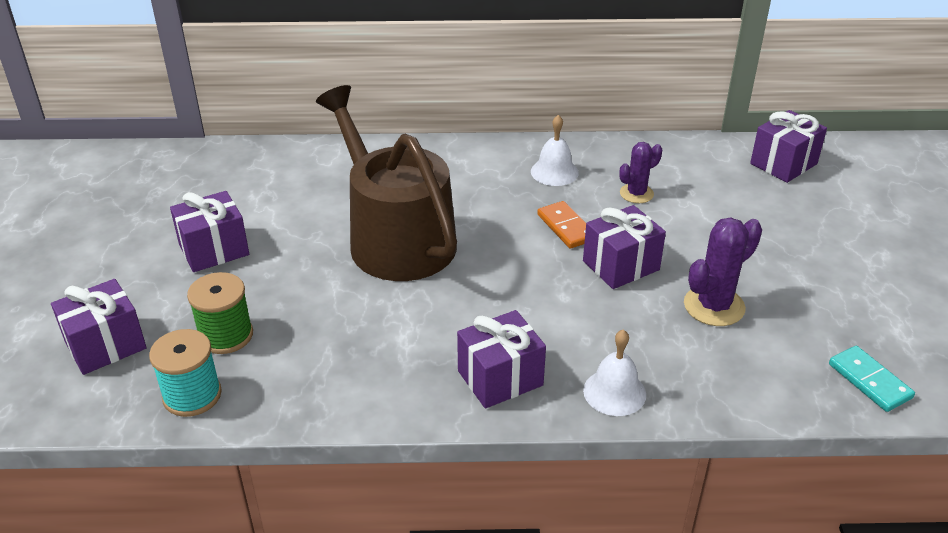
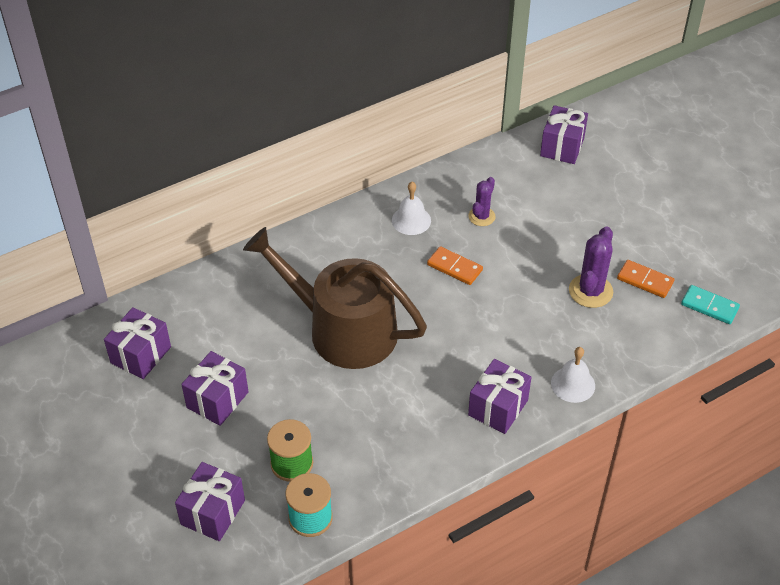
camera: 30 degrees left, 10 degrees up
purple gift [583,205,666,289] -> purple gift moved to [104,307,171,379]
none -> orange domino [617,260,674,298]

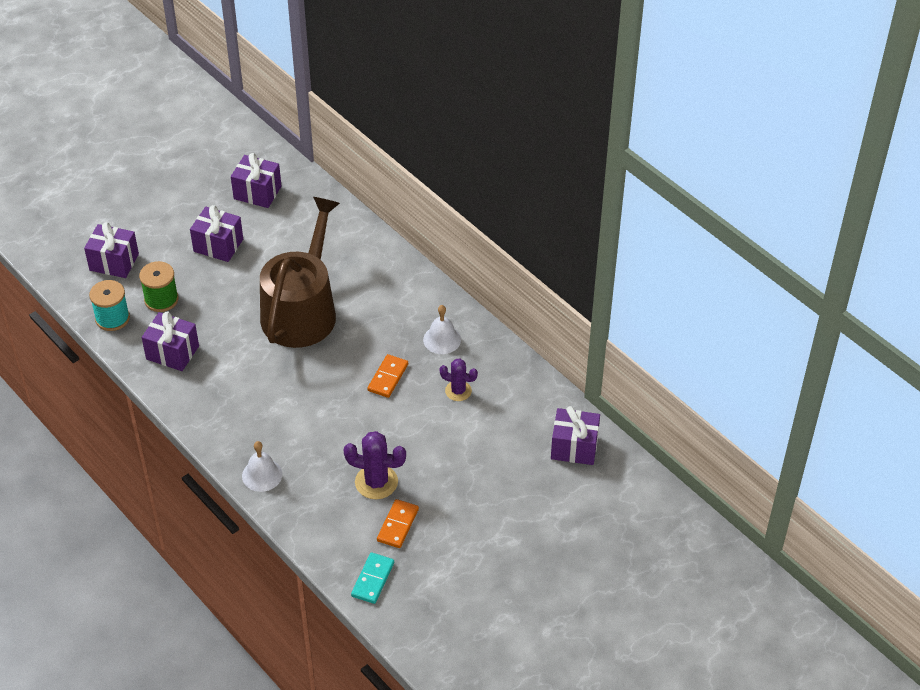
camera: 80 degrees right, 0 degrees up
purple gift [468,359,531,434] -> purple gift moved to [142,311,199,371]

